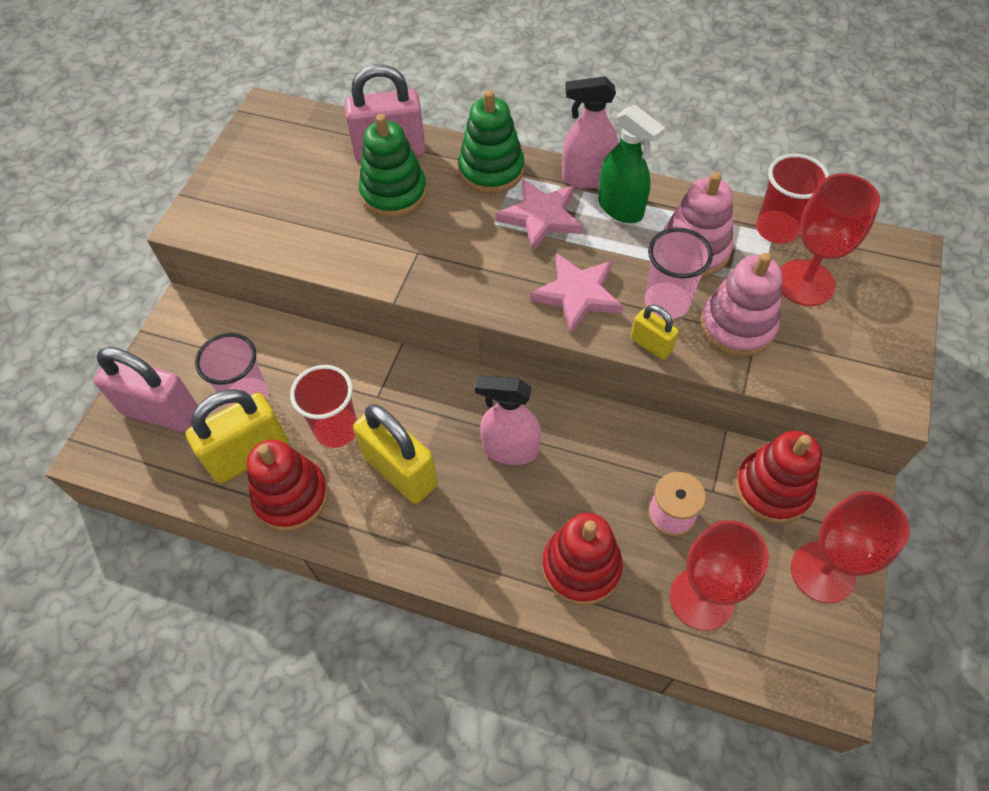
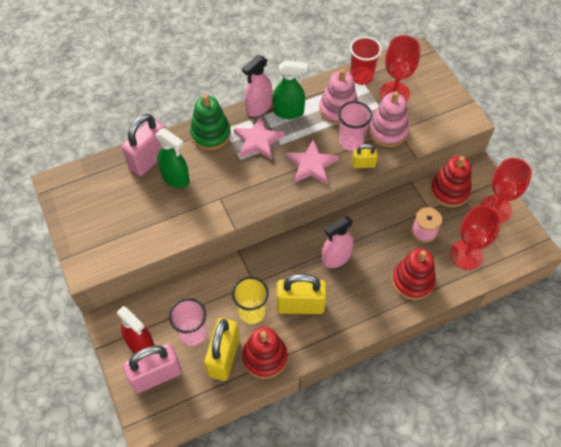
camera: 45 degrees left, 0 degrees up
red cup [290,365,357,448] -> yellow cup [232,277,269,324]
green stacking toy [359,114,427,218] -> green spray bottle [156,128,190,188]
none -> red spray bottle [117,306,155,354]

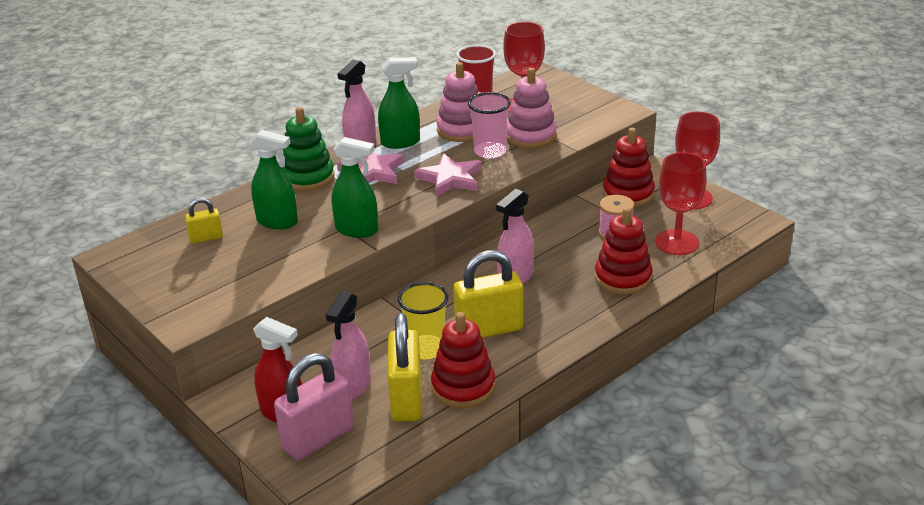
camera: 15 degrees left, 25 degrees down
pink padlock [122,114,166,176] -> none
pink cup [169,298,206,346] -> pink spray bottle [326,292,371,400]
yellow padlock [352,144,378,168] -> yellow padlock moved to [185,198,223,243]
none -> green spray bottle [331,137,378,238]

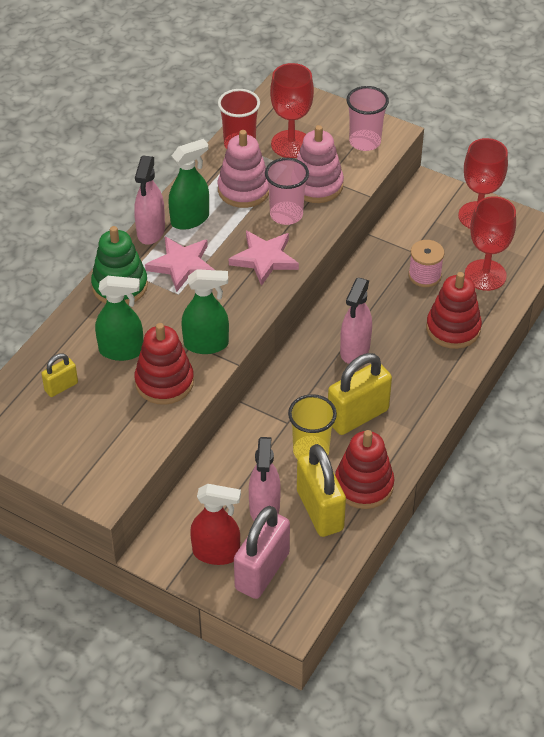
camera: 20 degrees left, 15 degrees up
red stacking toy [603,128,655,207] -> red stacking toy moved to [134,323,194,405]
none -> pink cup [346,86,389,151]

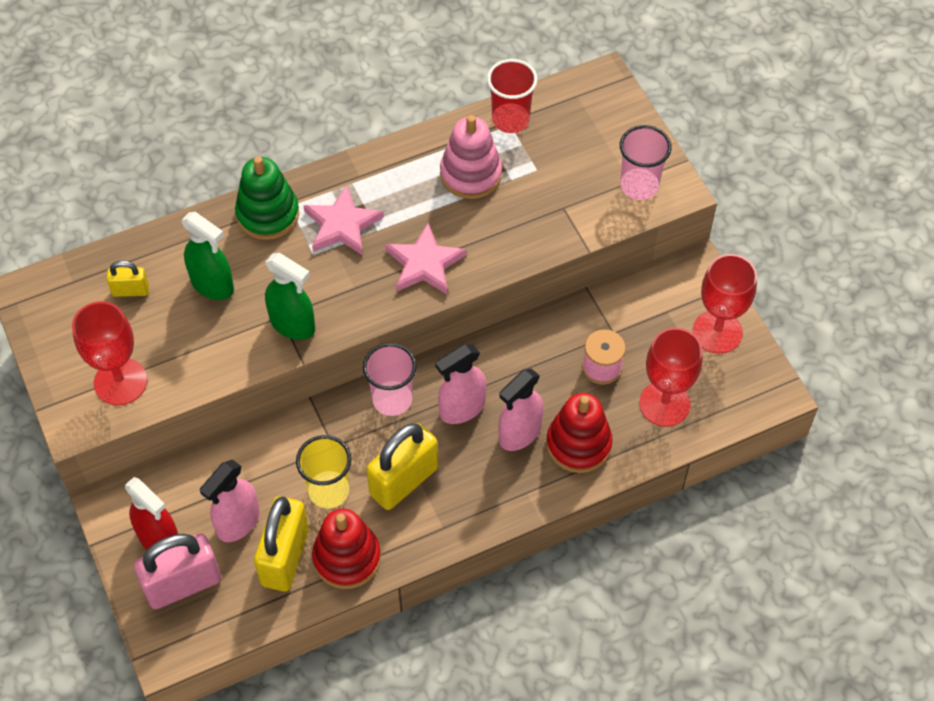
camera: 35 degrees right, 10 degrees up
pink spray bottle [134,155,165,245] -> pink spray bottle moved to [498,369,543,451]
red stacking toy [134,323,194,405] -> none
green spray bottle [169,139,209,230] -> none
pink cup [265,158,309,225] -> pink cup moved to [363,343,417,416]
red goblet [270,63,314,158] -> red goblet moved to [72,301,147,405]
pink stacking toy [297,125,344,203] -> none
yellow padlock [328,353,392,435] -> yellow padlock turned 45 degrees counterclockwise [366,423,438,510]

